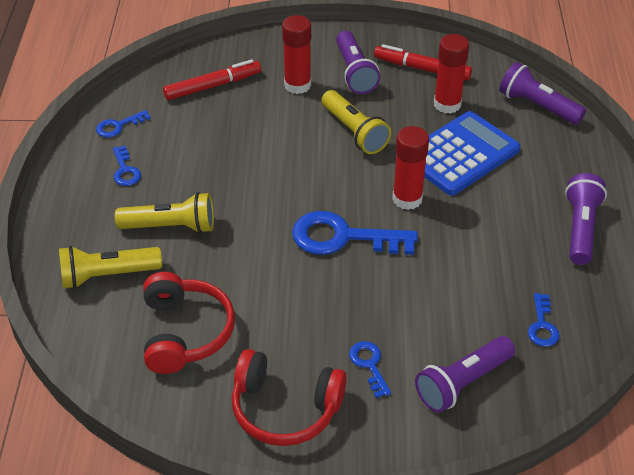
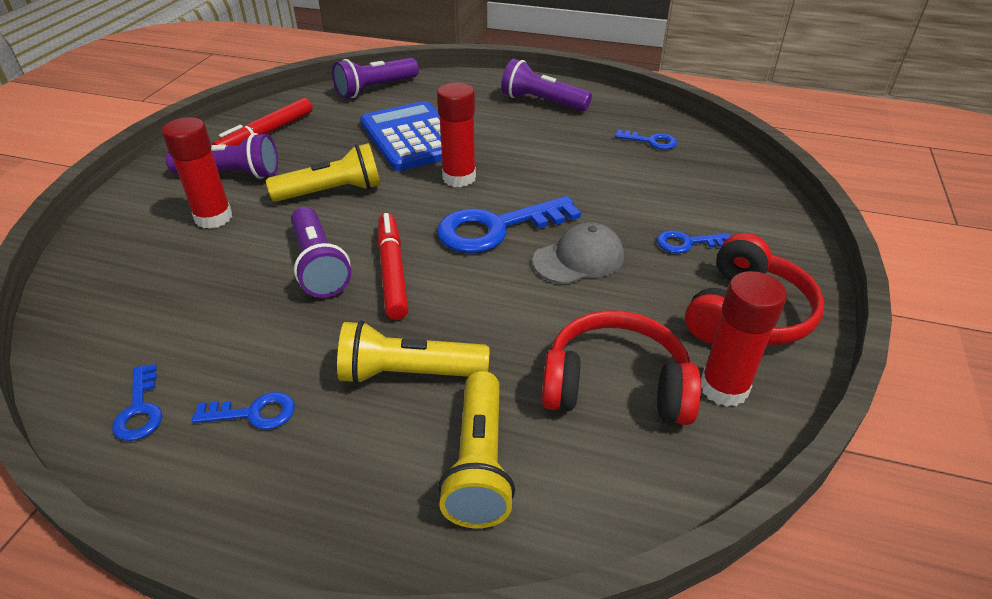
camera: 75 degrees left, 5 degrees down
yellow flashlight [115,192,214,234] -> yellow flashlight turned 105 degrees counterclockwise [337,320,489,384]
red marker [163,59,261,100] -> red marker moved to [378,213,408,320]
blue key [292,211,418,255] -> blue key turned 45 degrees clockwise [437,196,581,253]
purple flashlight [415,336,515,413] -> purple flashlight moved to [291,207,351,298]
red glue stick [434,34,469,114] -> red glue stick moved to [701,271,787,407]
none -> grey cap [532,222,624,284]

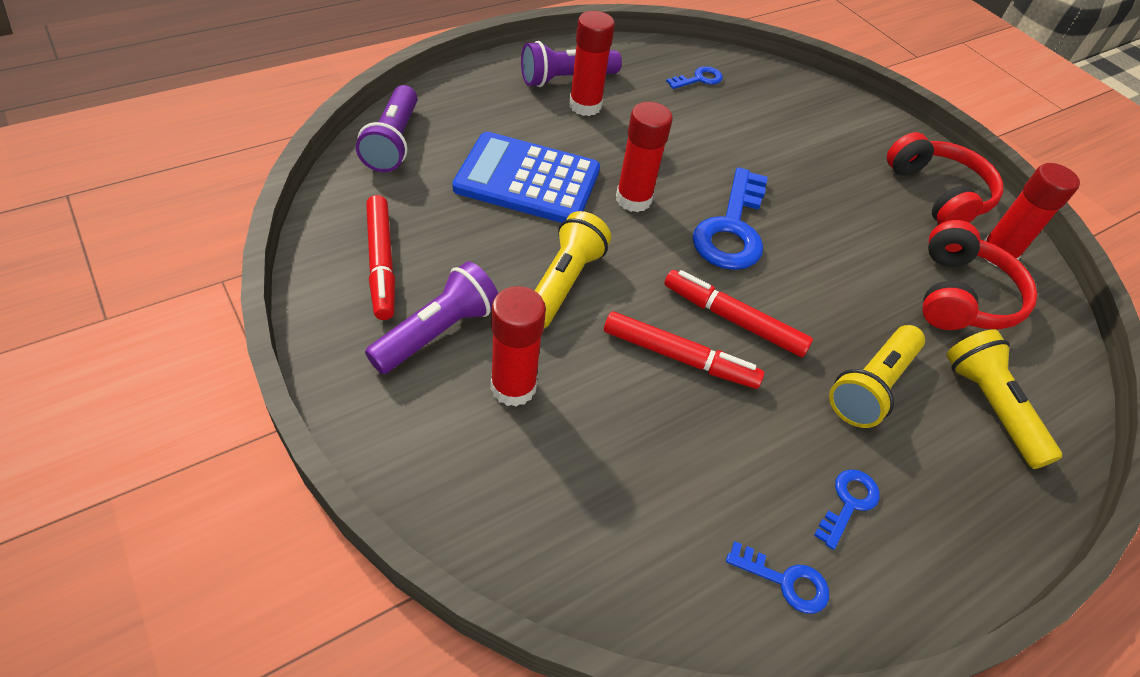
camera: 55 degrees left, 10 degrees up
purple flashlight [291,207,351,298] -> red marker [604,311,764,389]
yellow flashlight [438,371,515,528] -> yellow flashlight turned 150 degrees counterclockwise [946,329,1062,469]
grey cap [532,222,624,284] -> none
red headphones [542,311,701,425] -> red headphones turned 150 degrees clockwise [922,220,1037,330]
blue key [657,230,730,253] -> none
none -> red glue stick [569,11,615,116]

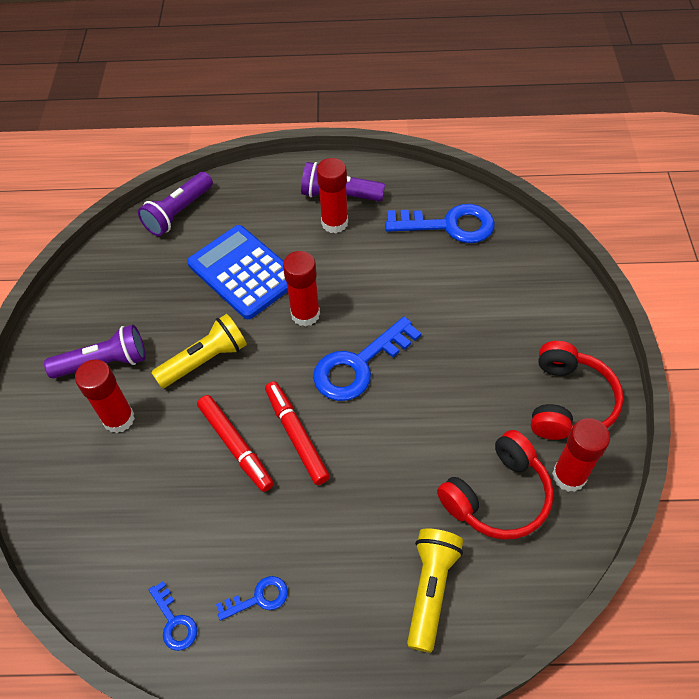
camera: 40 degrees right, 5 degrees up
red marker [366,195,395,320] -> none
blue key [666,66,723,89] -> blue key [385,204,495,243], size x2.01
yellow flashlight [829,325,925,428] -> none

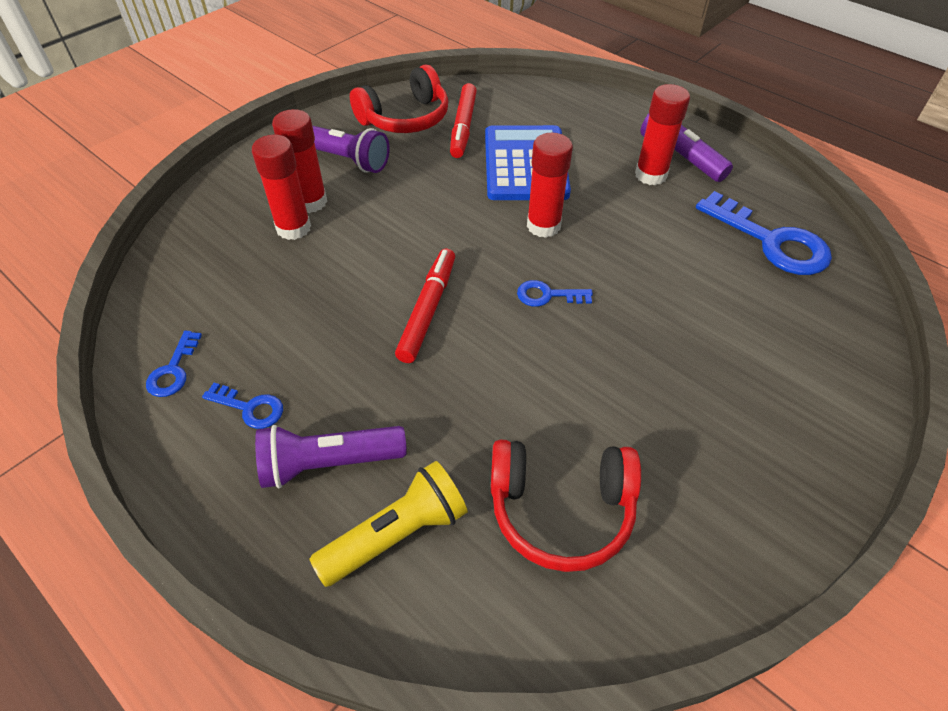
camera: 40 degrees right, 5 degrees down
purple flashlight [138,172,213,236] -> purple flashlight moved to [255,425,407,488]
yellow flashlight [151,314,247,388] -> none
red marker [197,395,274,492] -> red marker moved to [450,83,477,158]
blue key [313,317,421,401] -> blue key [517,280,593,307], size x0.50
red headphones [531,341,624,440] -> red headphones moved to [350,65,448,133]
red glue stick [552,418,610,492] -> red glue stick moved to [252,134,311,240]

